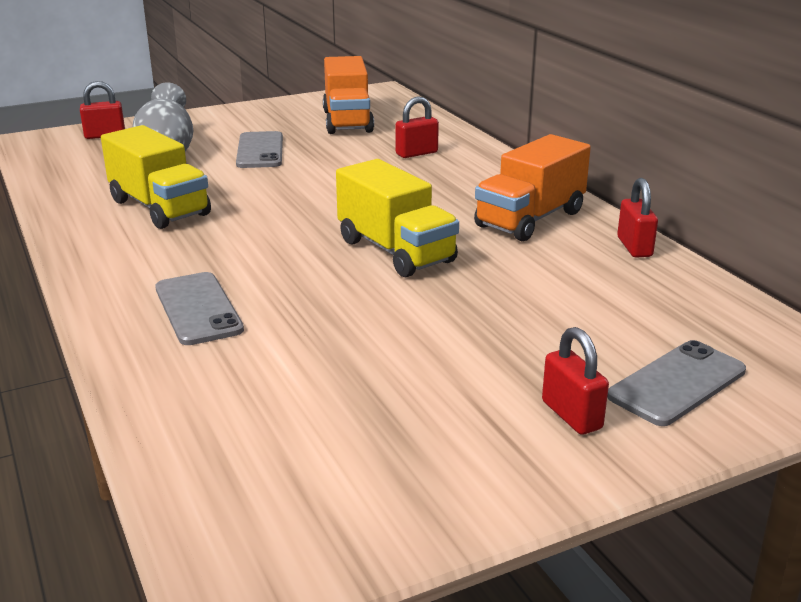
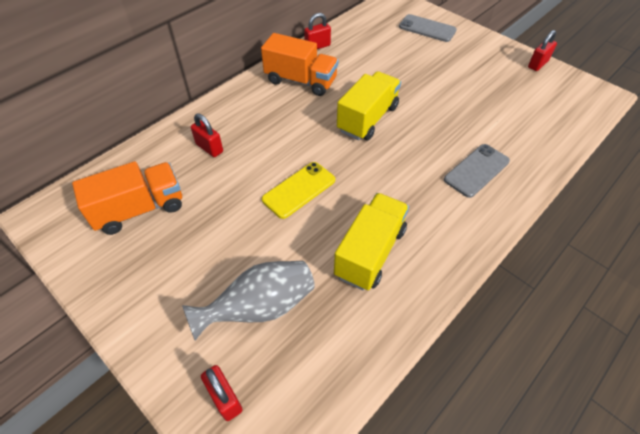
camera: 110 degrees left, 25 degrees up
grey phone [236,131,283,168] -> none
red padlock [542,327,609,435] -> red padlock moved to [528,30,557,71]
none -> yellow phone [262,162,335,219]

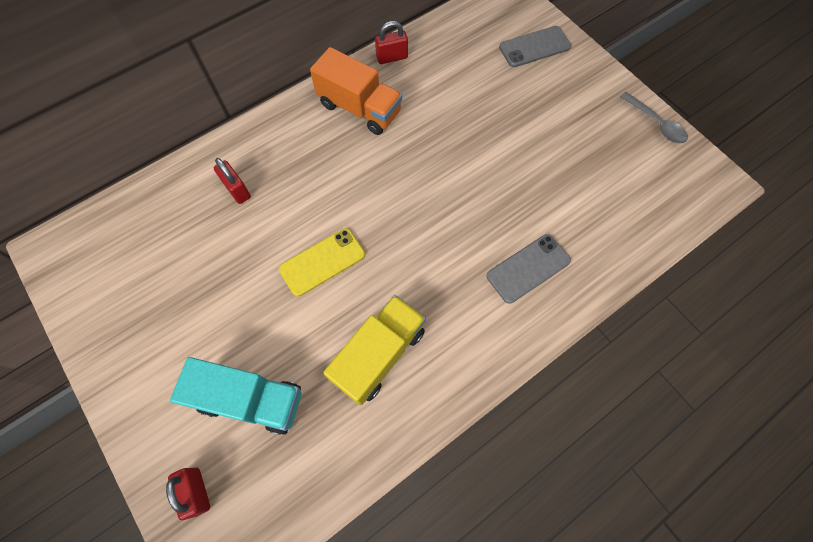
camera: 10 degrees right, 15 degrees up
orange truck [72,161,182,235] -> none
grey vase [182,261,315,340] -> turquoise truck [170,357,301,435]
yellow truck [337,71,401,140] -> none
grey phone [399,14,457,42] -> grey phone turned 60 degrees counterclockwise [499,26,571,67]
red padlock [528,30,557,71] -> grey spoon [620,92,688,143]

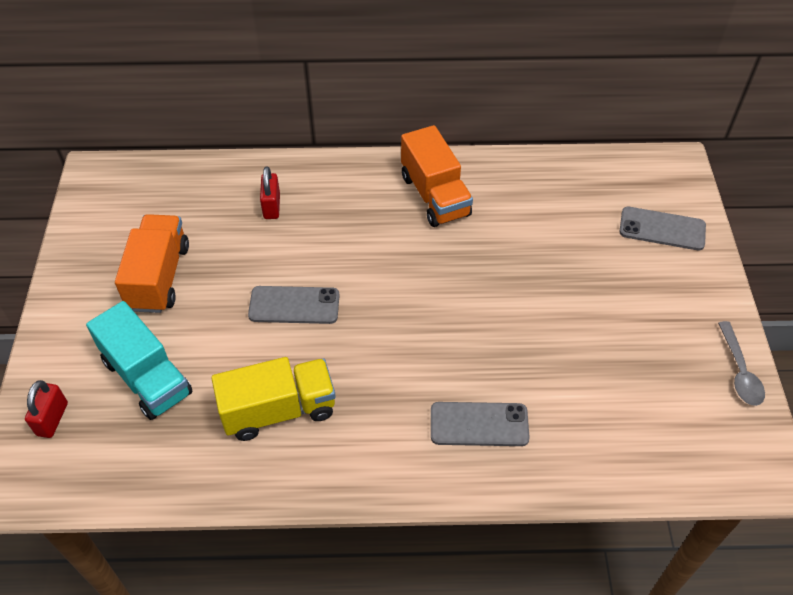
camera: 35 degrees right, 15 degrees down
yellow phone [279,228,365,297] -> grey phone [248,286,340,324]
red padlock [375,21,408,64] -> none
none -> orange truck [115,214,189,313]

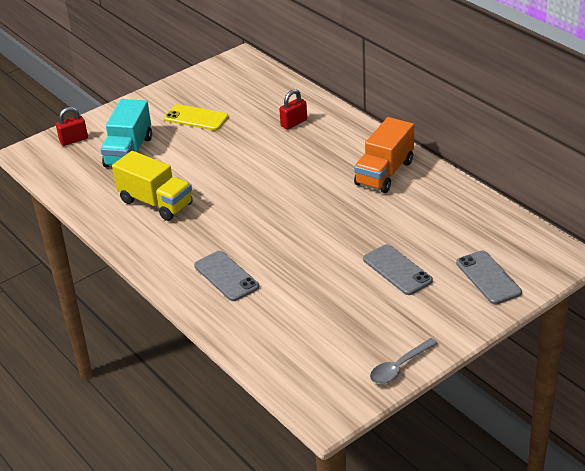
camera: 55 degrees right, 15 degrees down
orange truck [115,214,189,313] -> yellow phone [164,104,228,131]
grey phone [248,286,340,324] -> grey phone moved to [363,244,433,295]

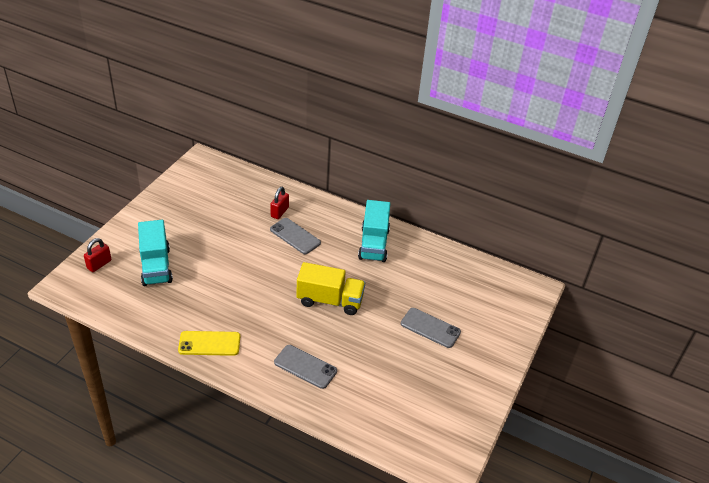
camera: 30 degrees left, 5 degrees up
yellow truck [112,151,193,221] -> yellow truck moved to [297,262,365,315]
yellow phone [164,104,228,131] -> yellow phone moved to [178,331,240,356]
orange truck [354,117,414,193] -> turquoise truck [358,200,390,262]
grey spoon [370,338,438,384] -> none
grey phone [456,251,522,305] -> grey phone moved to [270,218,321,254]

